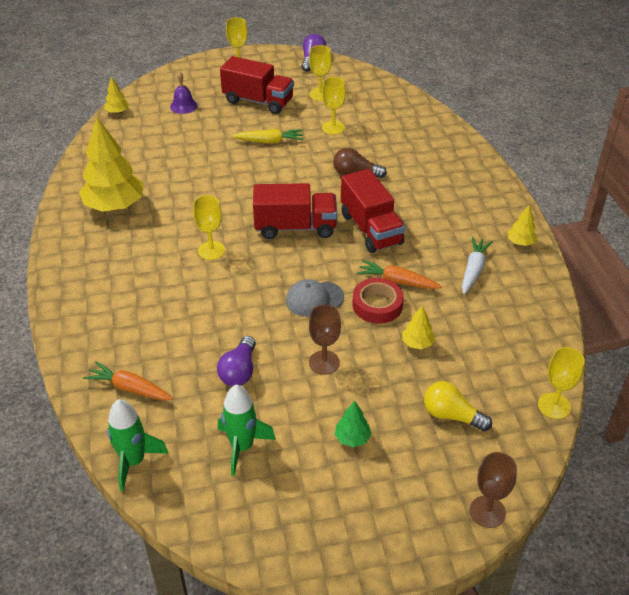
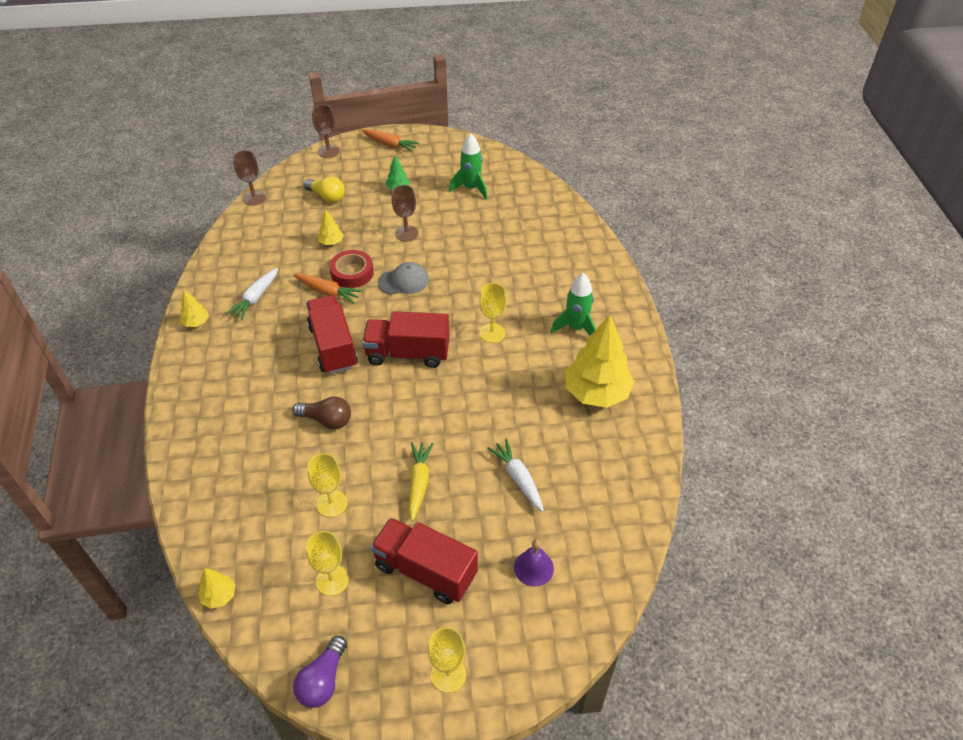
camera: 175 degrees left, 5 degrees up
orange carrot [83,361,173,400] -> orange carrot moved to [361,129,420,152]
yellow tree [105,76,129,114] -> yellow tree moved to [198,568,236,609]
green rocket [107,399,169,491] -> green rocket moved to [551,273,596,336]
purple light bulb [217,336,256,386] -> none
yellow carrot [232,129,303,143] -> yellow carrot turned 90 degrees clockwise [409,442,434,521]
yellow goblet [538,347,585,419] -> brown goblet [233,150,266,206]
none -> white carrot [487,439,544,512]

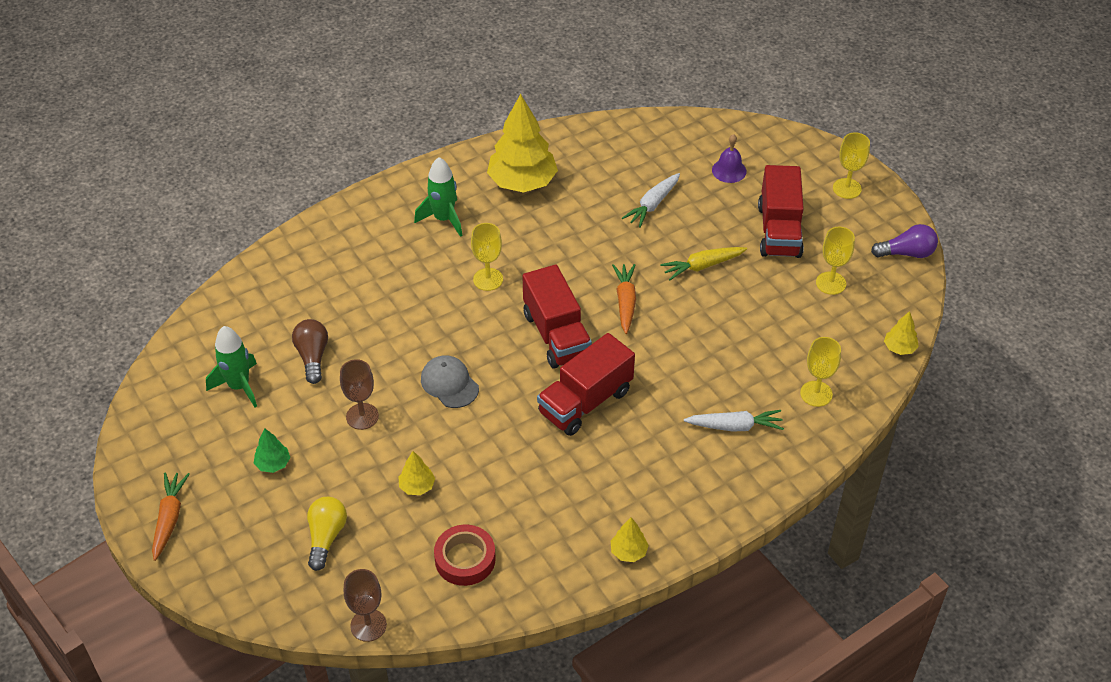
camera: 115 degrees left, 0 degrees up
white carrot [226,268,278,320] -> white carrot moved to [684,410,784,432]
brown light bulb [292,396,351,429] -> brown light bulb moved to [292,319,328,384]
orange carrot [293,274,363,304] -> orange carrot moved to [612,264,636,334]
yellow goblet [307,453,348,517] -> yellow goblet moved to [800,337,841,407]
brown goblet [312,105,339,158] -> none
red tape [329,250,374,288] -> red tape moved to [434,525,496,586]

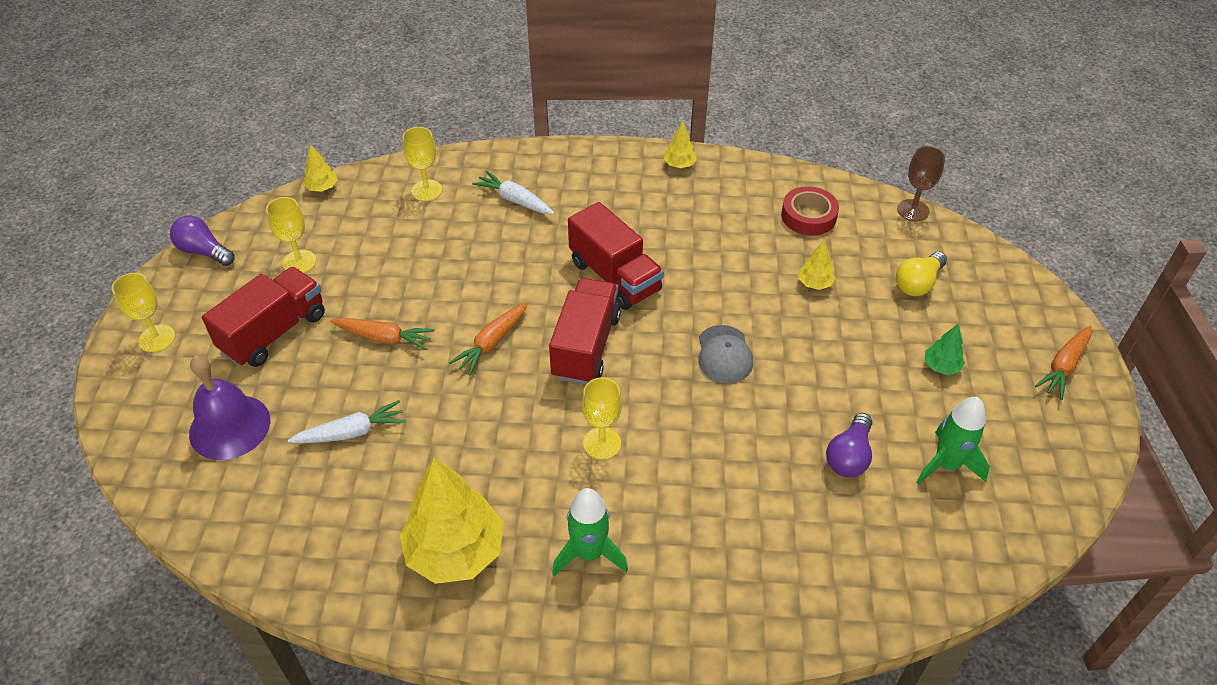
camera: 145 degrees left, 0 degrees up
brown light bulb [292,319,328,384] -> purple light bulb [826,413,872,477]
brown goblet [340,359,379,430] -> none
red truck [537,333,635,436] -> red truck turned 60 degrees clockwise [568,202,664,310]
yellow carrot [660,247,747,280] -> orange carrot [330,318,435,350]
purple bell [712,134,747,183] -> purple bell [189,355,270,460], size x1.71

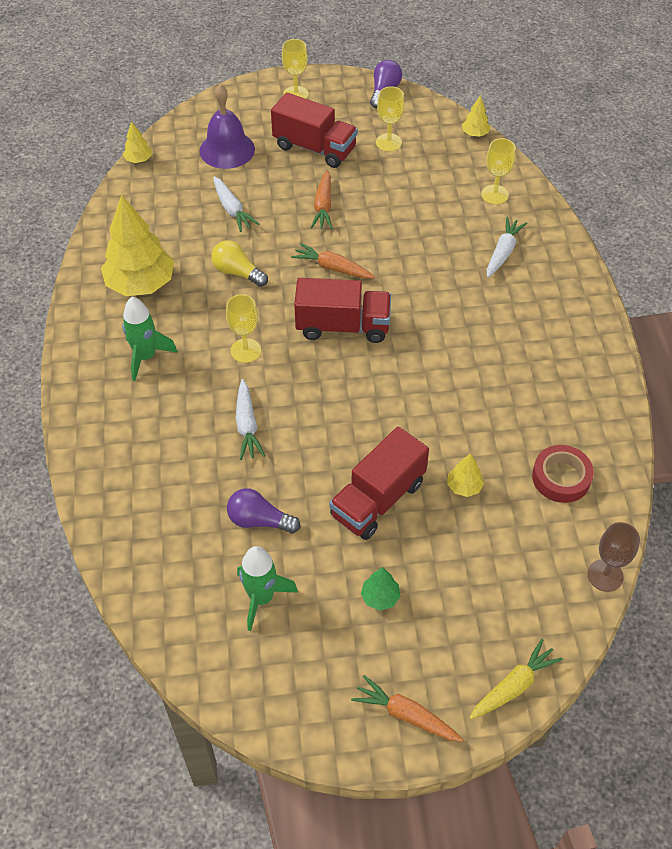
camera: 80 degrees right, 5 degrees up
red truck [568,202,664,310] -> red truck moved to [329,427,429,540]
yellow tree [664,121,697,168] -> yellow tree moved to [123,121,152,163]
grey cap [698,325,753,383] -> none
yellow light bulb [896,252,947,296] -> yellow light bulb moved to [211,240,268,287]
none -> white carrot [236,379,265,460]
none -> yellow carrot [469,639,563,719]

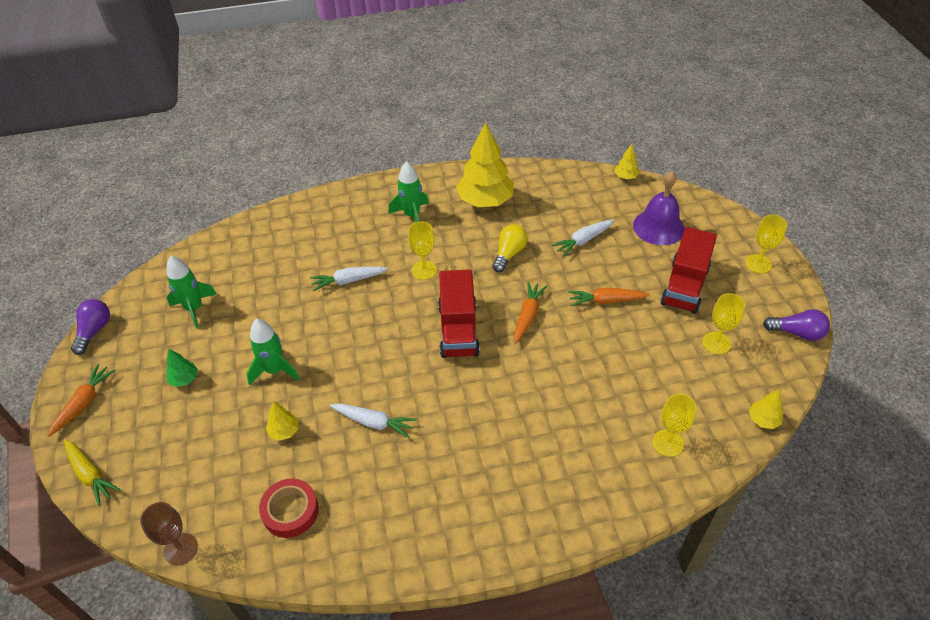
camera: 85 degrees right, 5 degrees down
purple light bulb [227,488,301,533] -> purple light bulb moved to [71,299,110,355]
red truck [329,427,429,540] -> green rocket [247,319,300,385]
white carrot [487,217,527,277] -> white carrot moved to [330,403,417,438]

